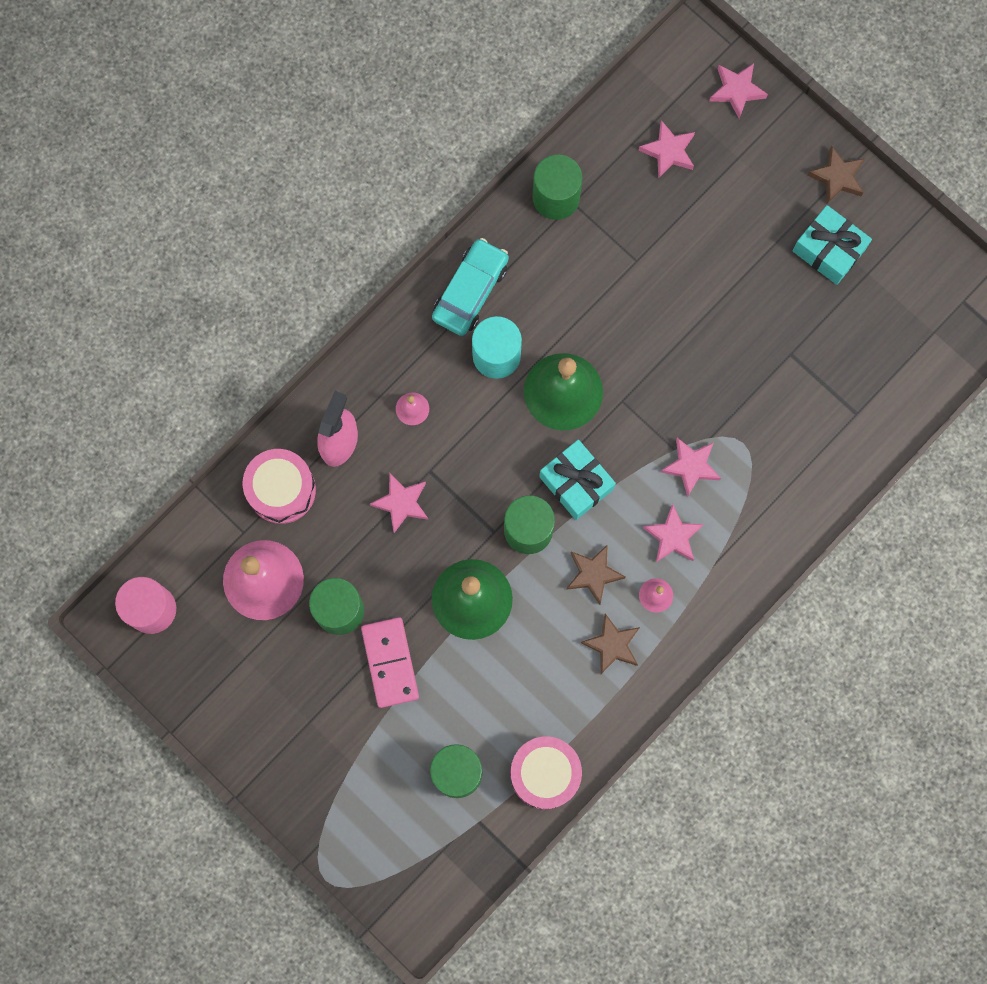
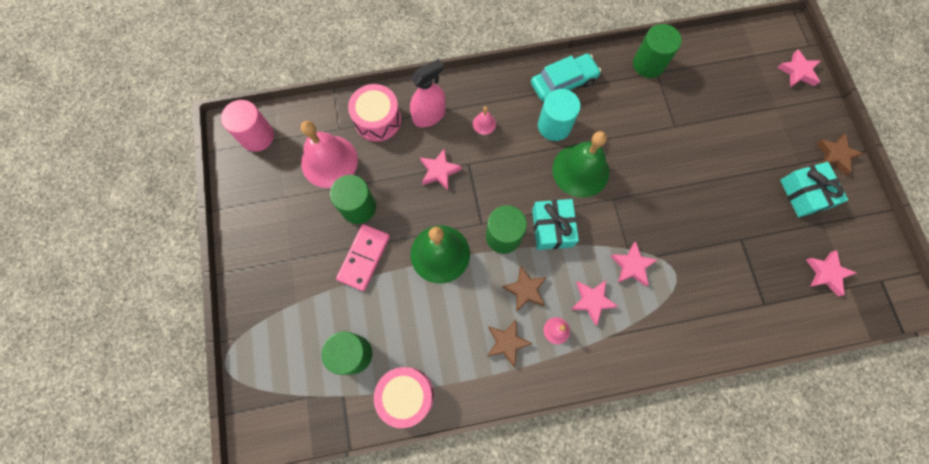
camera: 35 degrees right, 5 degrees down
pink star [639,120,695,179] -> pink star moved to [806,250,856,296]

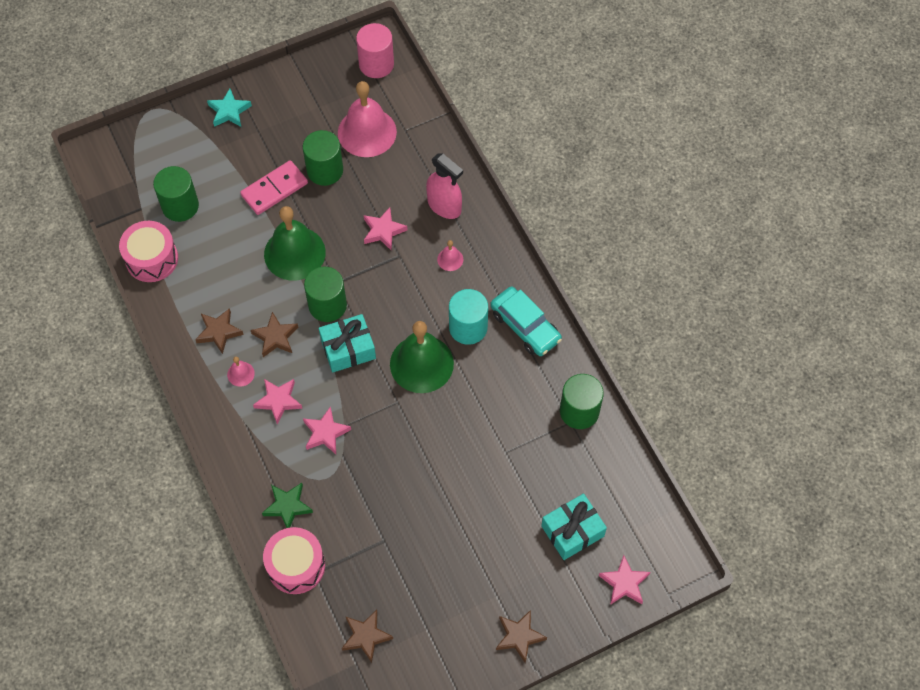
camera: 75 degrees right, 10 degrees down
pink domino [336,224,390,291] -> pink domino turned 45 degrees counterclockwise [240,160,308,215]
pink drum [348,84,401,142] -> pink drum moved to [263,527,325,594]
turquoise gift [780,162,848,217] -> turquoise gift moved to [541,493,607,560]
pink star [806,250,856,296] -> brown star [342,610,393,663]
none -> turquoise star [207,89,252,127]
none -> green star [262,483,313,528]

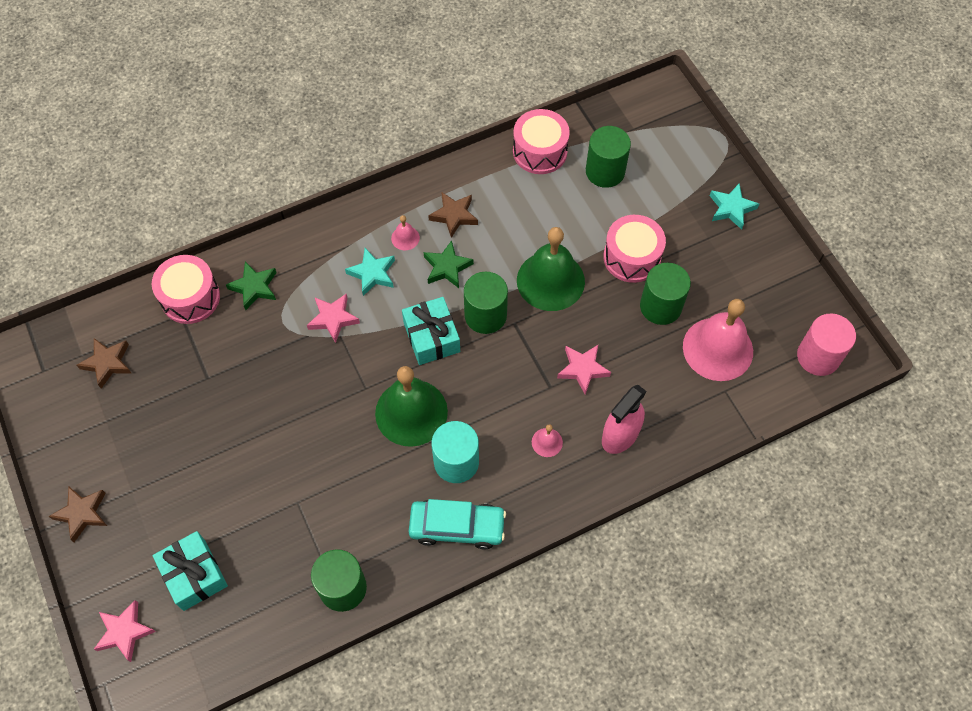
camera: 90 degrees right, 0 degrees up
pink domino [240,160,308,215] -> pink drum [603,215,666,283]
brown star [251,312,299,357] -> green star [424,240,474,288]
pink star [253,379,302,424] -> turquoise star [345,248,395,296]
turquoise car [490,286,562,356] -> turquoise car turned 135 degrees counterclockwise [409,499,506,550]

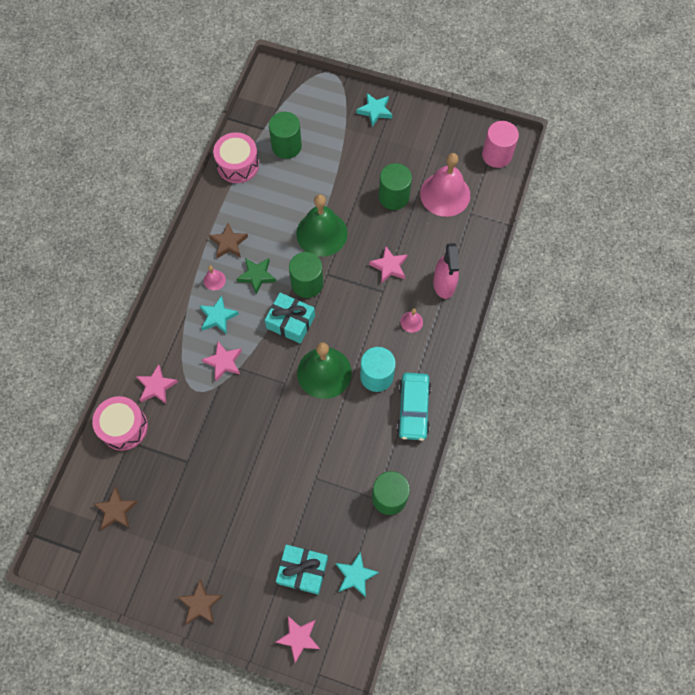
camera: 45 degrees left, 5 degrees up
green star [226,262,277,310] -> pink star [136,364,178,404]
turquoise car [409,499,506,550] -> turquoise car turned 135 degrees clockwise [397,373,431,441]
pink drum [603,215,666,283] -> none
none -> turquoise star [336,552,379,598]

